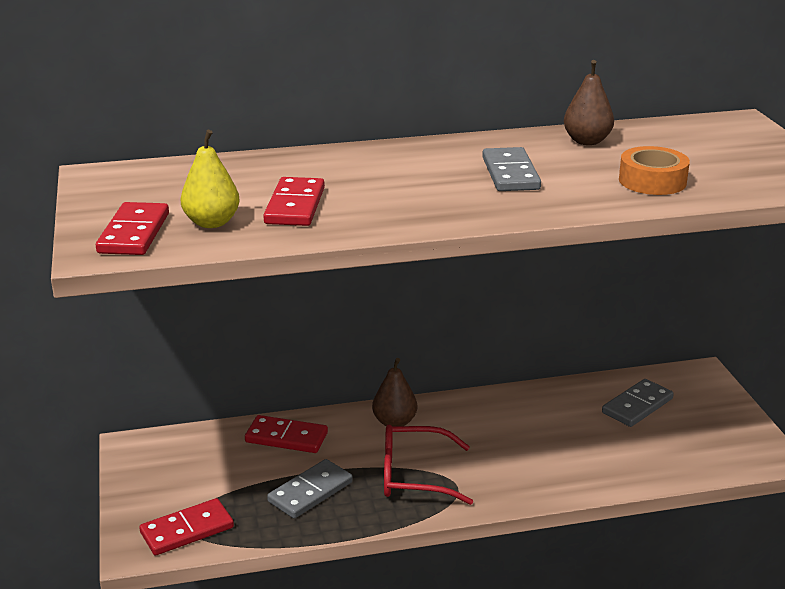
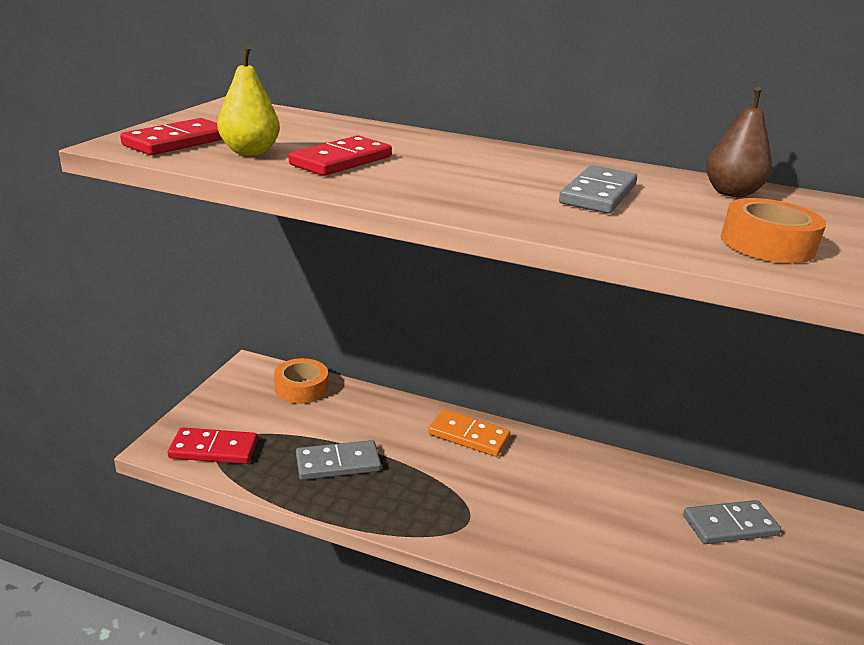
camera: 30 degrees right, 0 degrees up
red domino [245,415,328,453] -> none
brown pear [372,358,417,426] -> orange domino [428,409,510,457]
red glasses [384,425,473,505] -> none
none -> orange tape [274,358,328,404]

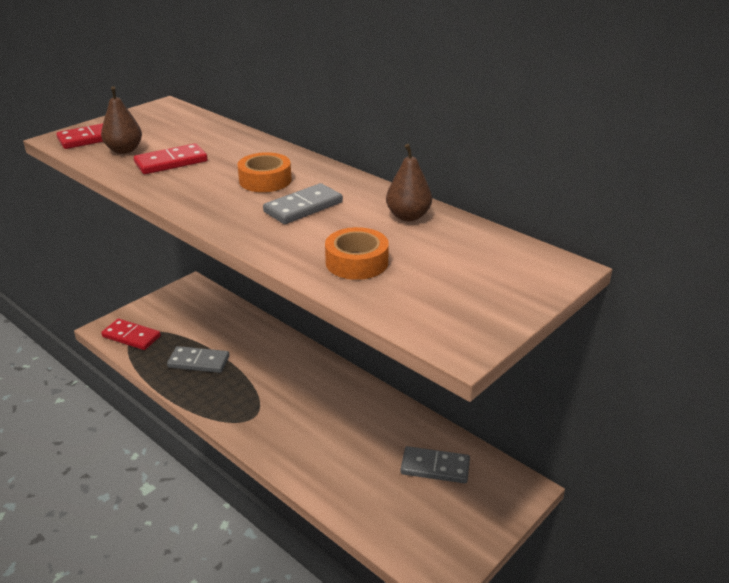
camera: 25 degrees right, 5 degrees up
yellow pear [217,45,280,156] -> brown pear [101,86,142,154]
orange tape [274,358,328,404] -> orange tape moved to [237,152,292,192]
orange domino [428,409,510,457] -> none

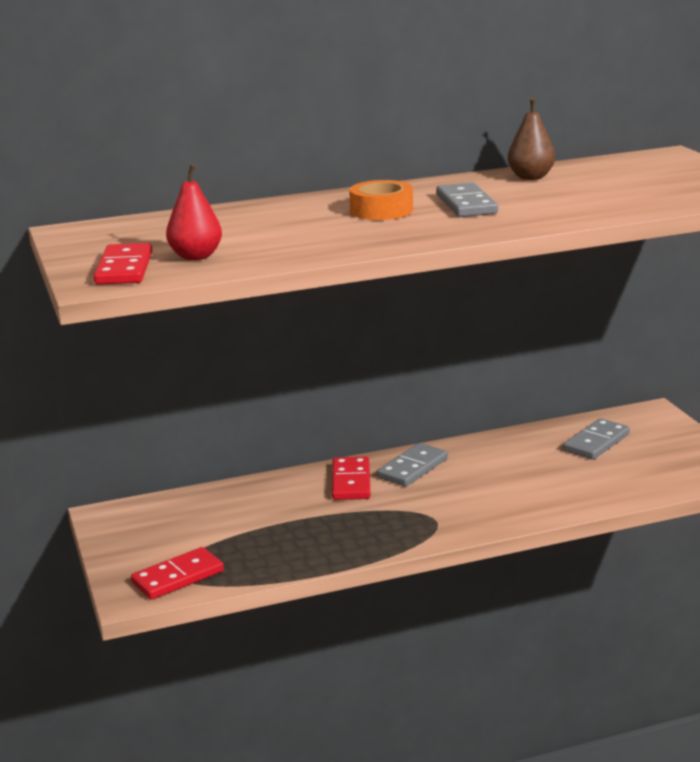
camera: 60 degrees left, 10 degrees down
brown pear [101,86,142,154] -> red pear [166,164,222,260]
red domino [134,143,208,174] -> red domino moved to [332,457,371,500]
grey domino [167,346,229,373] -> grey domino moved to [377,443,448,487]
orange tape [325,227,389,280] -> none

